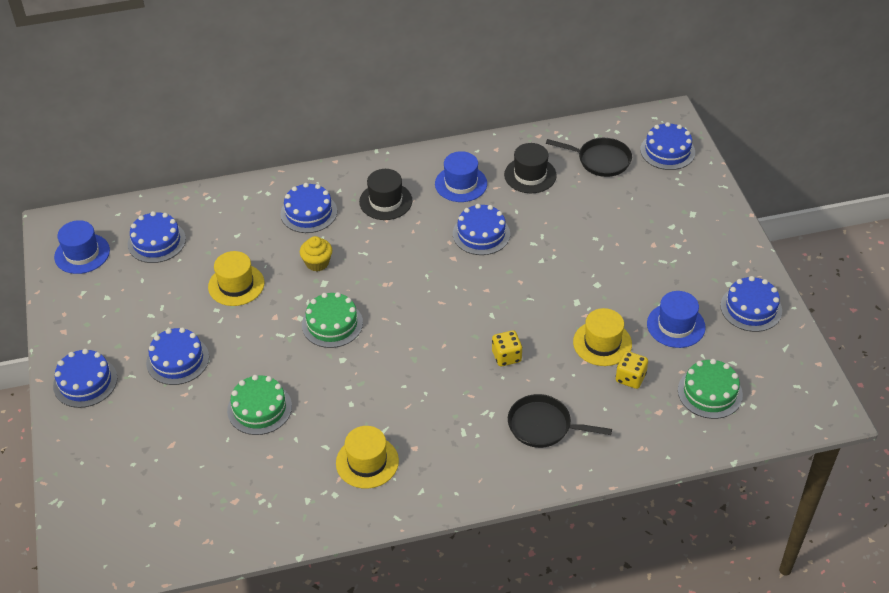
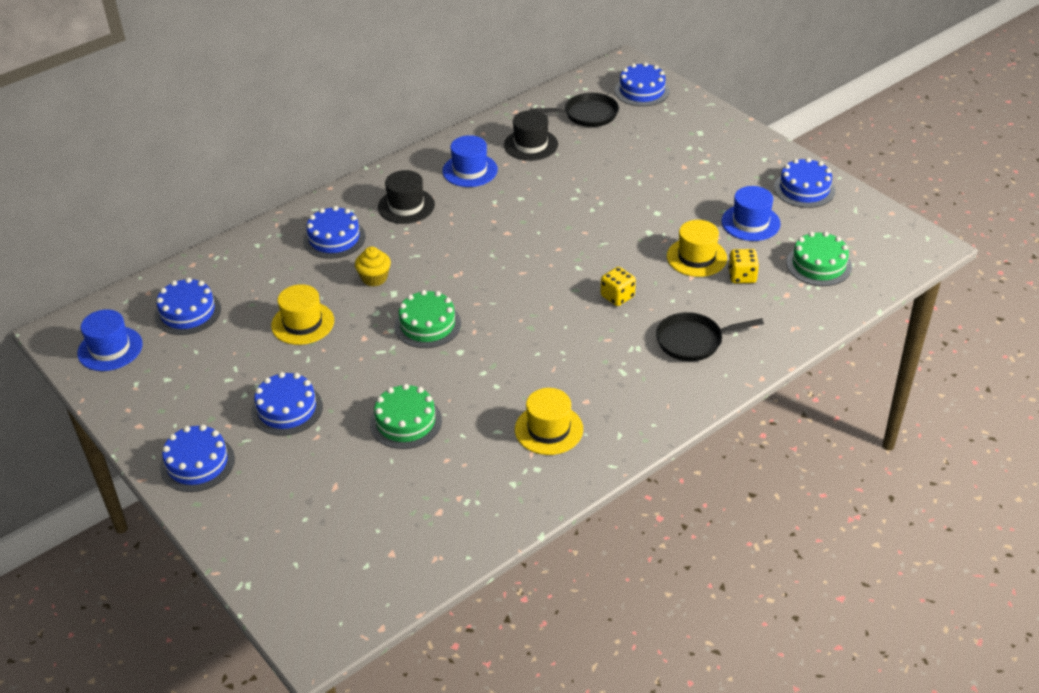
camera: 25 degrees left, 5 degrees down
blue cake [453,204,510,255] -> none

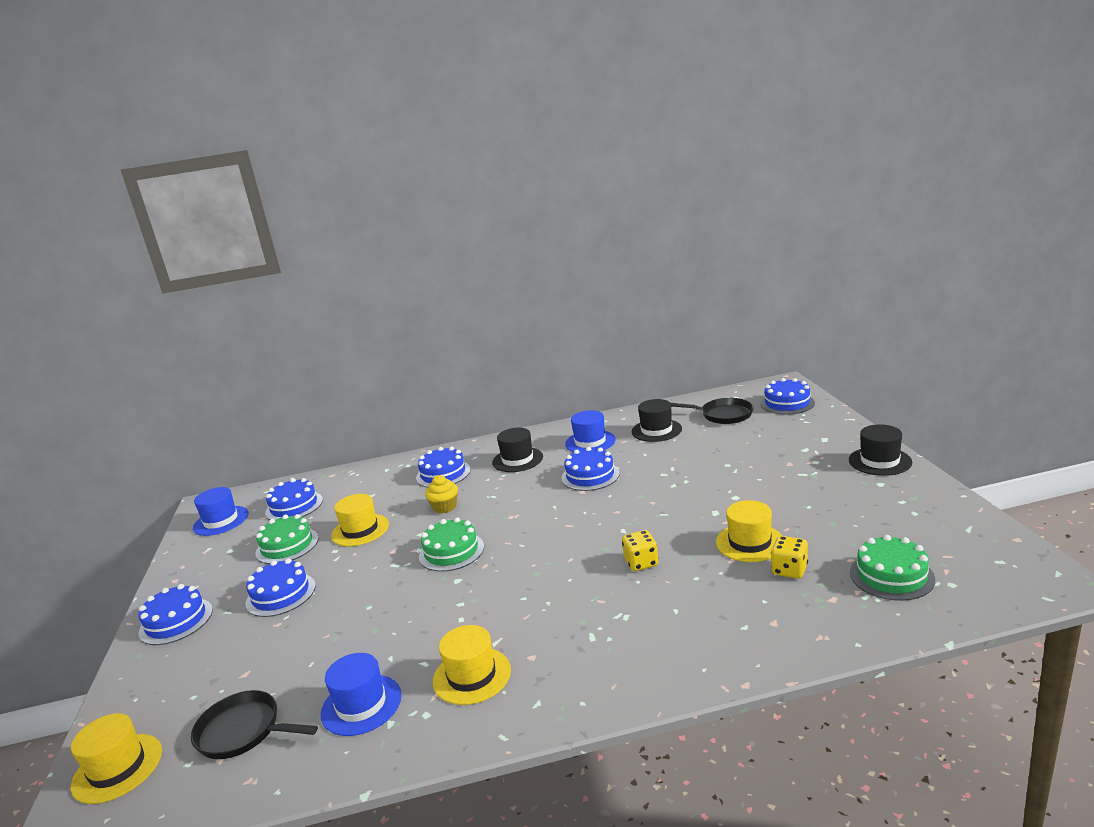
camera: 30 degrees right, 20 degrees down
green cake [370,384,442,449] -> green cake moved to [255,514,318,564]
black pan [656,312,764,361] -> black pan moved to [191,690,318,759]
blue hat [721,186,781,241] -> blue hat moved to [321,653,402,736]
blue cake [774,158,835,208] -> blue cake moved to [561,447,619,491]
none -> yellow hat [71,713,162,804]
none -> black hat [849,424,912,476]

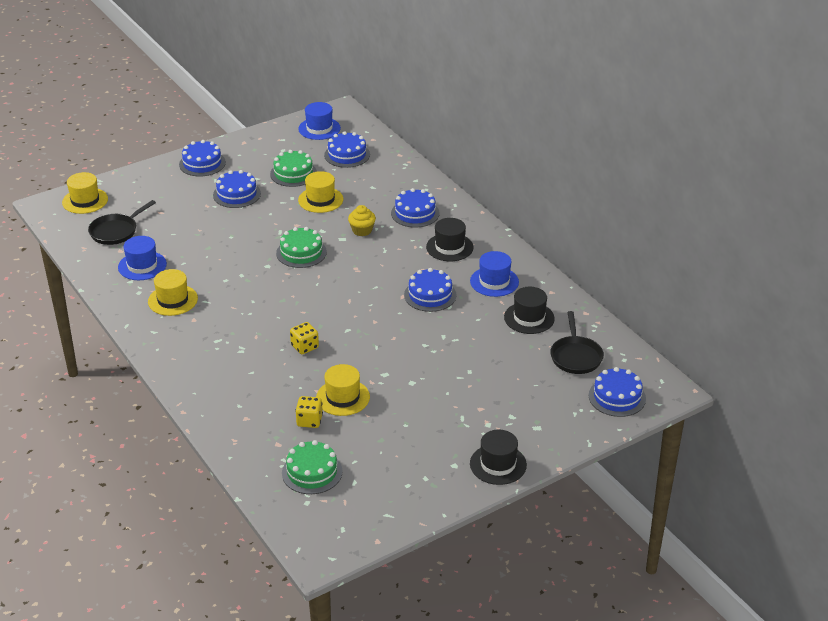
camera: 65 degrees right, 15 degrees up
black pan [191,690,318,759] -> black pan turned 135 degrees counterclockwise [88,200,156,245]

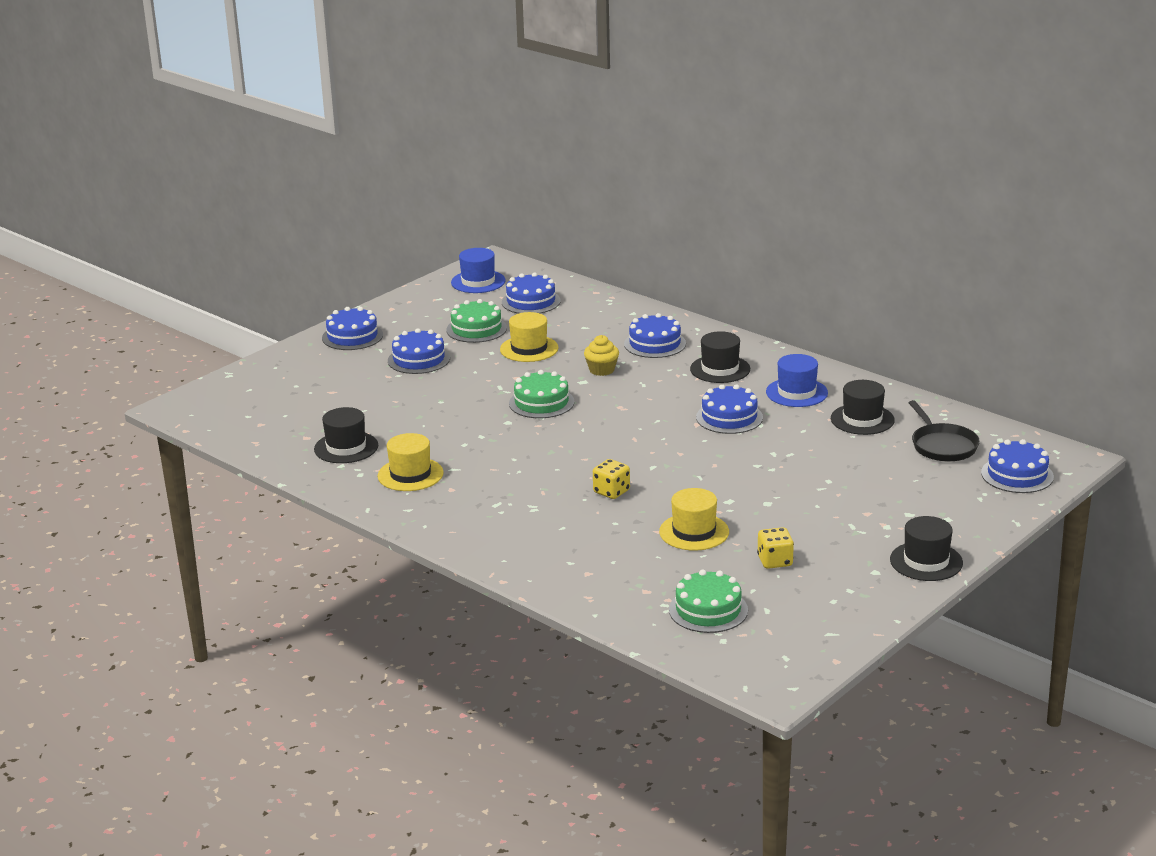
camera: 15 degrees left, 10 degrees down
yellow hat [62,172,108,214] -> none
black pan [88,200,156,245] -> none
blue hat [118,236,167,280] -> black hat [314,407,378,463]
yellow dice [295,396,323,428] -> yellow dice moved to [757,527,794,569]

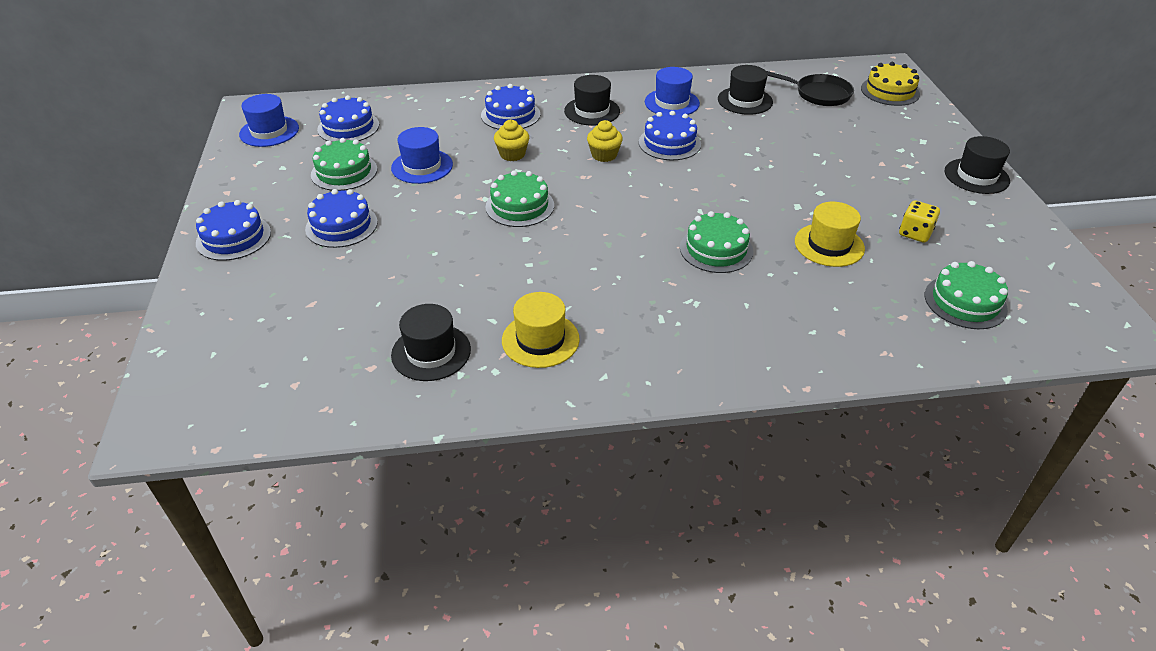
camera: 50 degrees left, 15 degrees up
yellow hat [500,312,559,362] -> blue hat [391,127,453,184]
yellow dice [593,459,630,499] -> green cake [680,211,754,273]
blue cake [981,439,1054,493] -> yellow cake [861,62,920,106]
none -> yellow cupcake [587,120,623,162]

